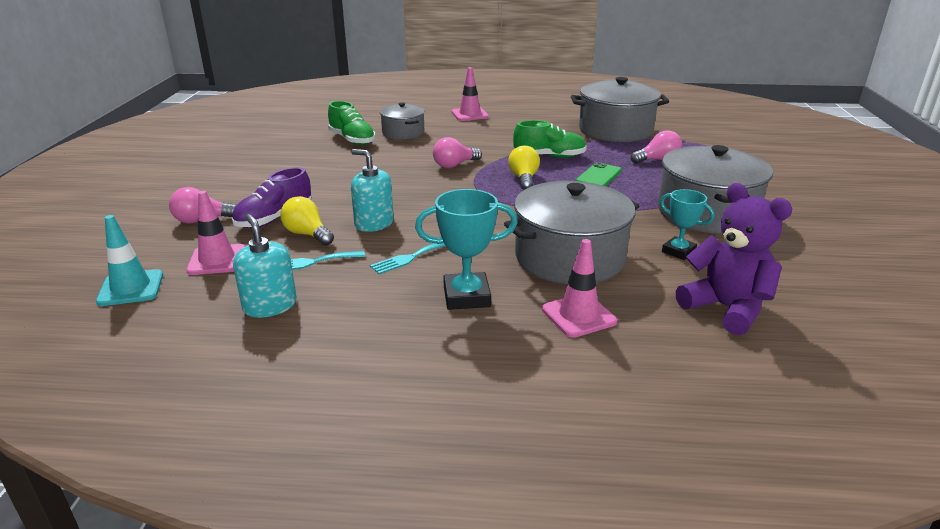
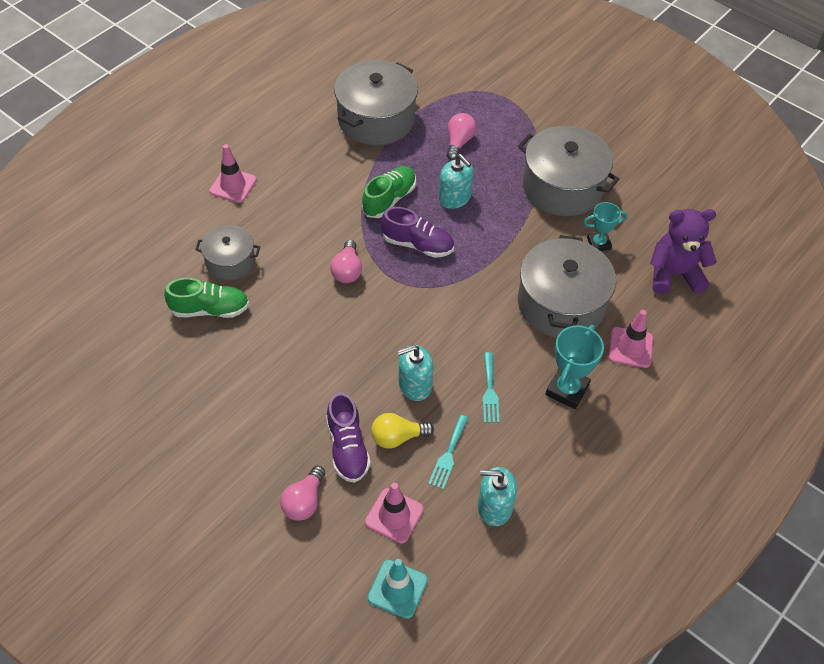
camera: 55 degrees left, 25 degrees up
yellow light bulb [508,146,540,190] -> purple shoe [381,207,454,258]
green phone [576,162,622,186] -> turquoise soap dispenser [439,154,473,209]

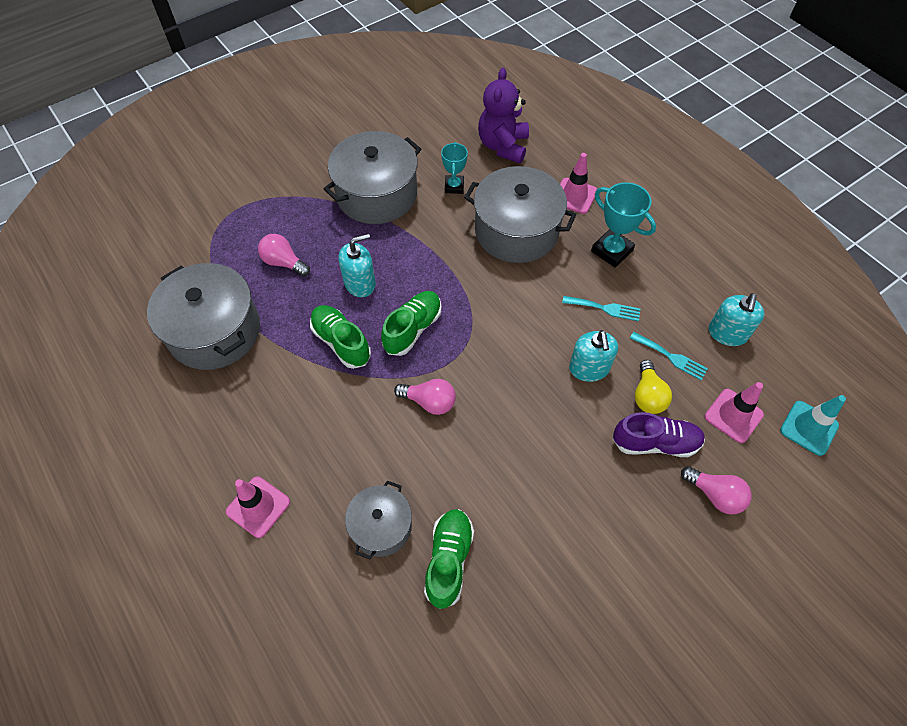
camera: 75 degrees left, 5 degrees up
purple shoe [381,207,454,258] -> green shoe [381,291,442,356]

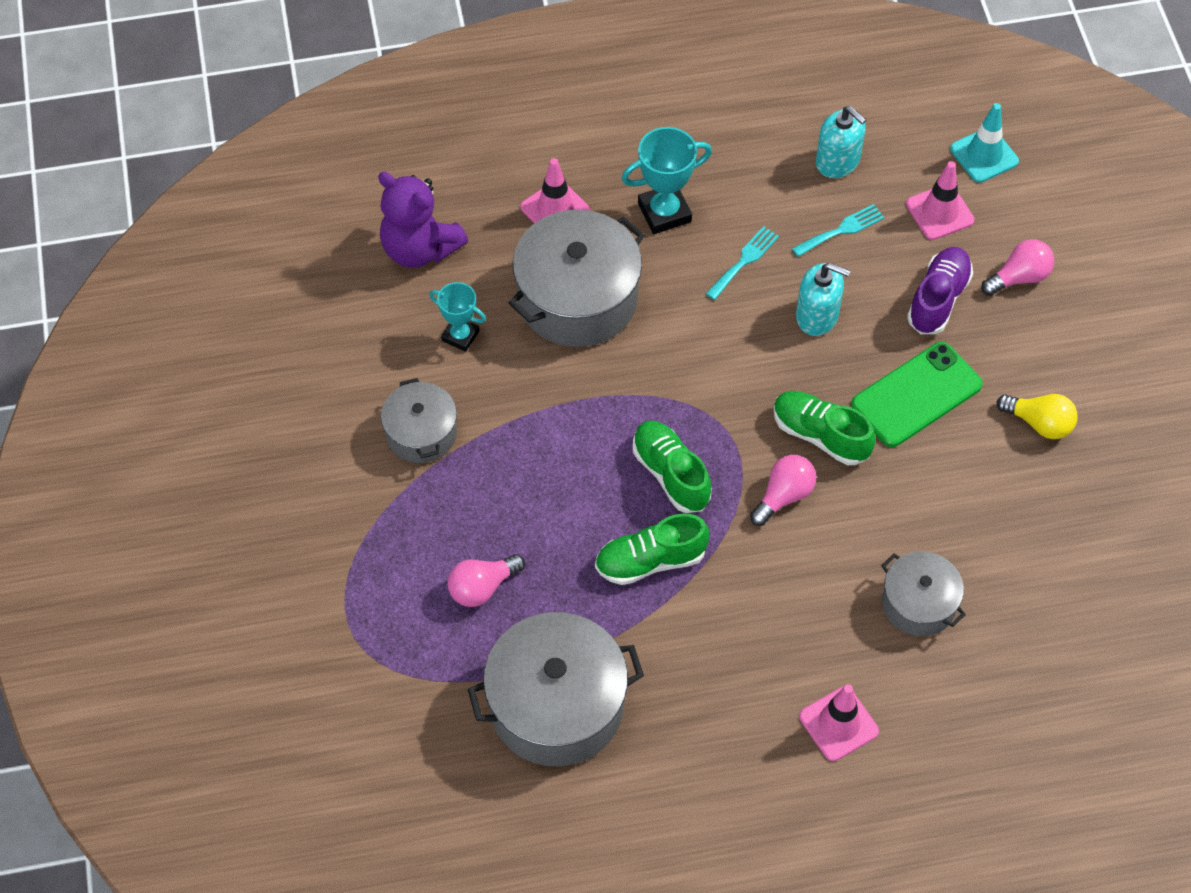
camera: 65 degrees left, 0 degrees up
grey pot [324,131,421,224] -> grey pot [381,378,457,463], size x0.57
turquoise soap dispenser [338,233,376,297] -> none
green shoe [424,509,474,609] -> green shoe moved to [773,391,876,465]
yellow light bulb [635,360,672,414] -> yellow light bulb moved to [997,394,1078,439]
none -> green phone [851,342,983,447]

